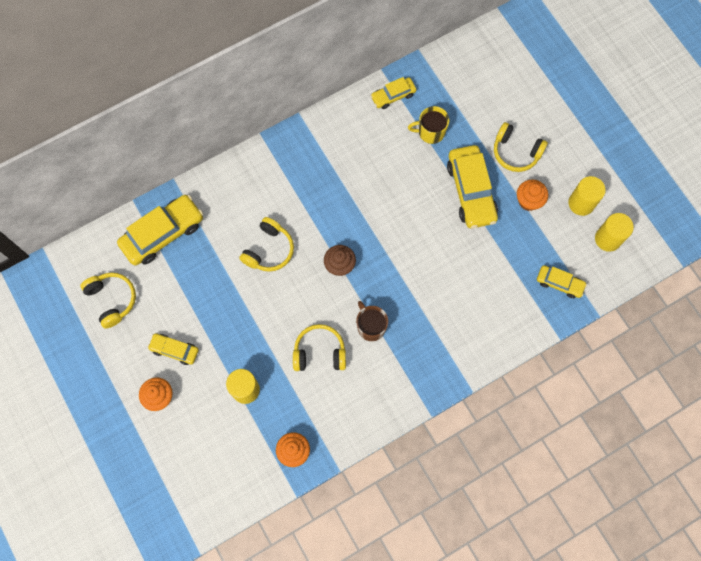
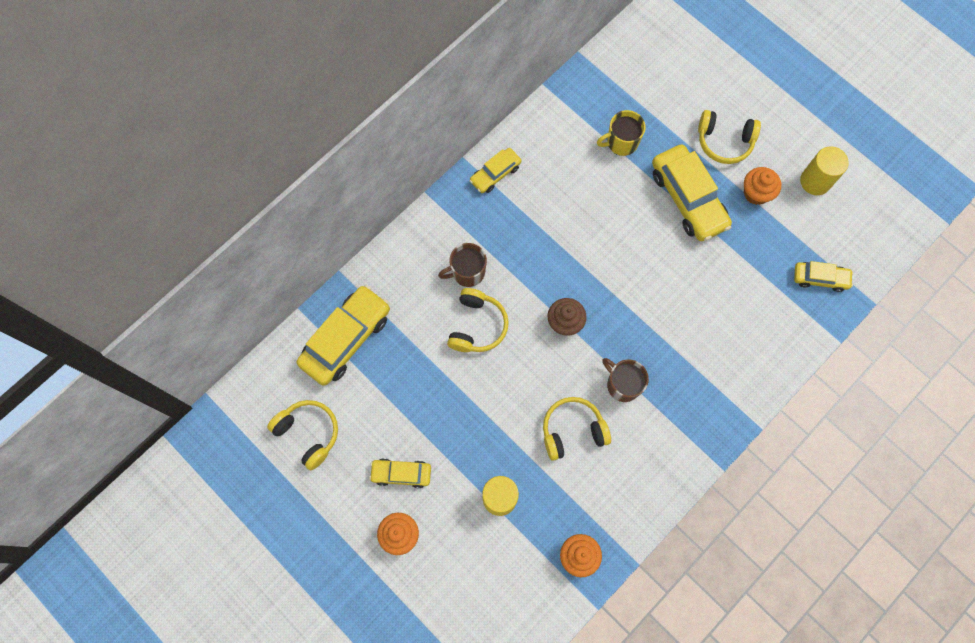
camera: 15 degrees left, 0 degrees up
yellow car [371,77,417,109] -> yellow car moved to [470,148,521,193]
yellow cylinder [595,213,634,252] -> none
none -> brown mug [438,243,487,287]

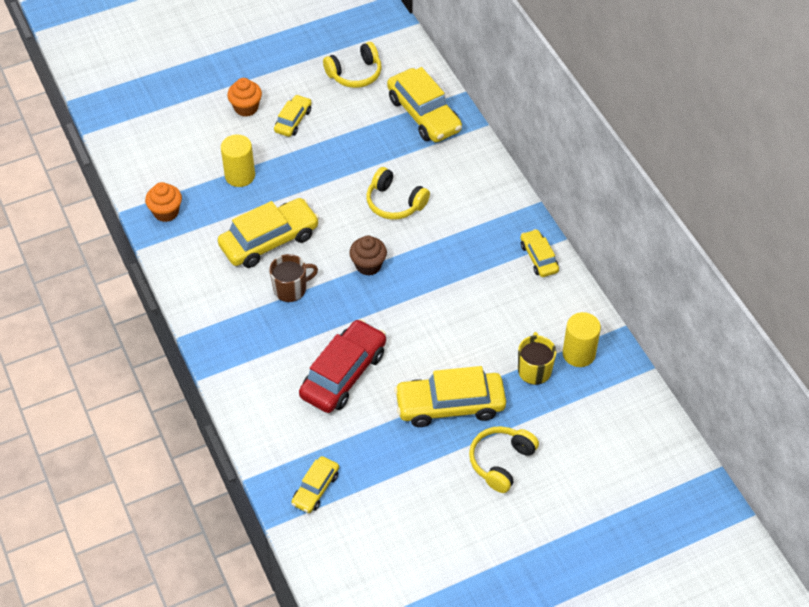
camera: 110 degrees right, 20 degrees down
brown mug [438,243,487,287] -> none
yellow headphones [543,397,611,461] -> yellow car [218,198,319,268]
orange cupcake [744,167,781,205] -> none
yellow cylinder [800,146,849,195] -> yellow cylinder moved to [563,312,601,367]
none -> red car [299,319,386,413]

